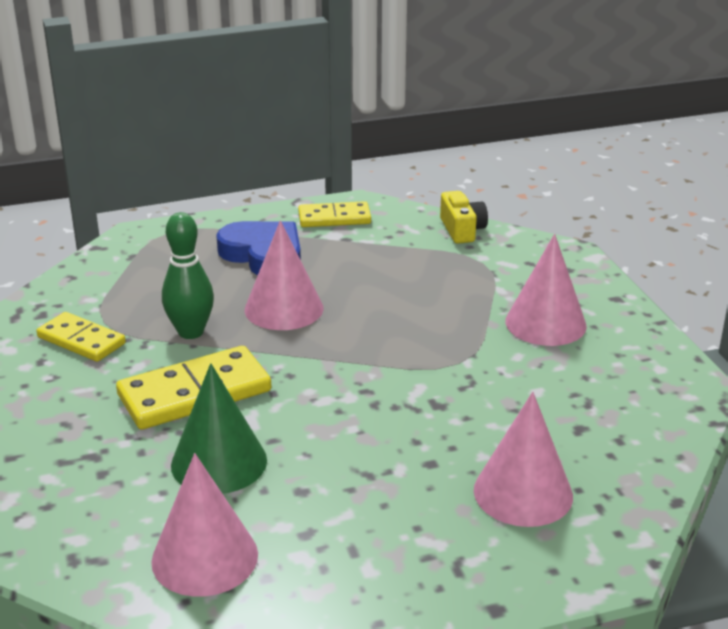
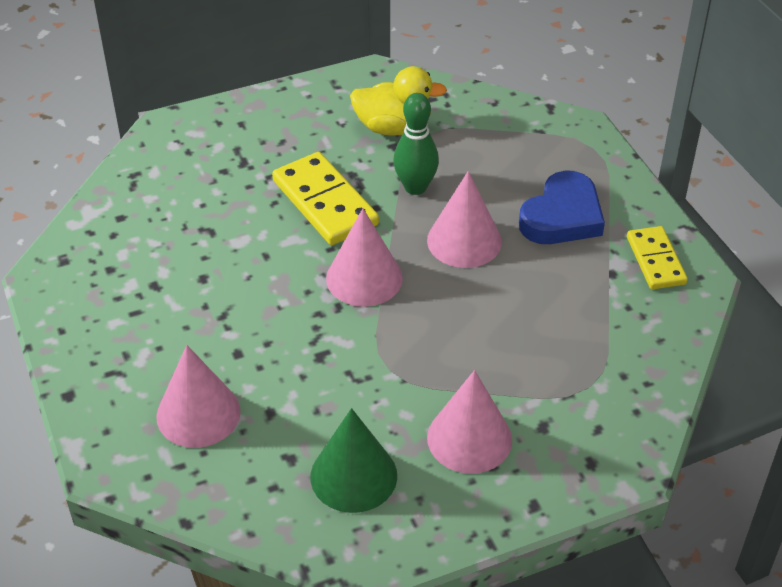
camera: 85 degrees right, 15 degrees up
yellow domino [37,312,126,362] -> yellow duck [350,66,447,136]
pink cone [151,453,258,597] -> pink cone moved to [326,208,403,307]
green cone [171,363,267,494] -> green cone moved to [310,408,397,513]
yellow camera [440,191,488,244] -> none

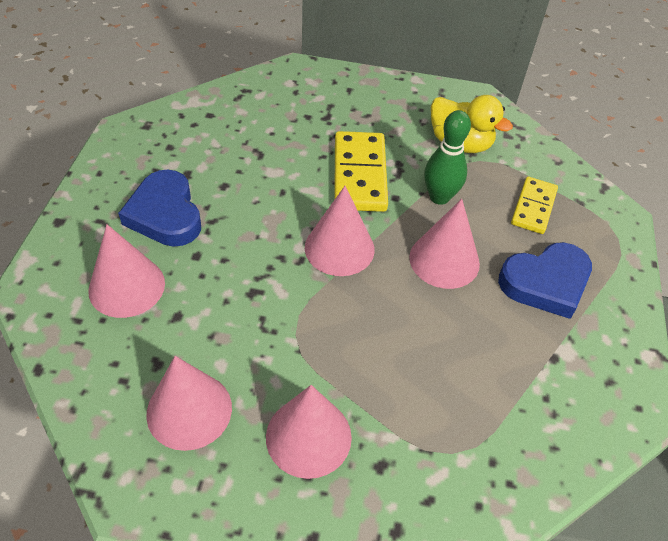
camera: 30 degrees right, 5 degrees up
green cone [310,408,397,513] -> pink cone [146,356,232,451]
yellow domino [627,226,688,290] -> yellow domino moved to [511,177,558,234]
none -> blue heart [118,170,201,247]

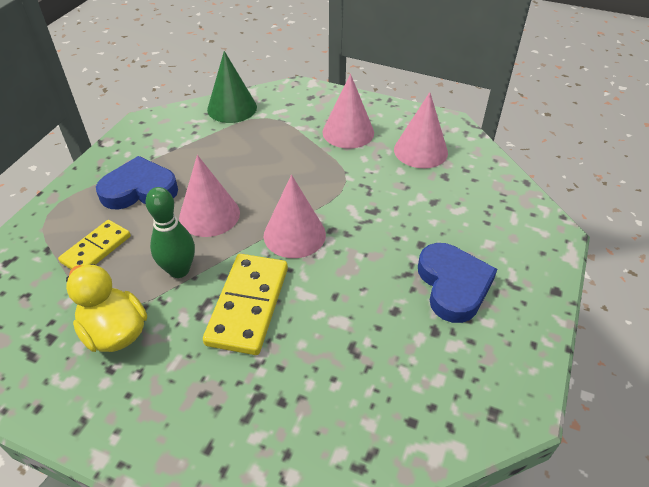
camera: 165 degrees left, 5 degrees down
pink cone [88,224,165,318] -> none
none -> green cone [207,51,257,123]

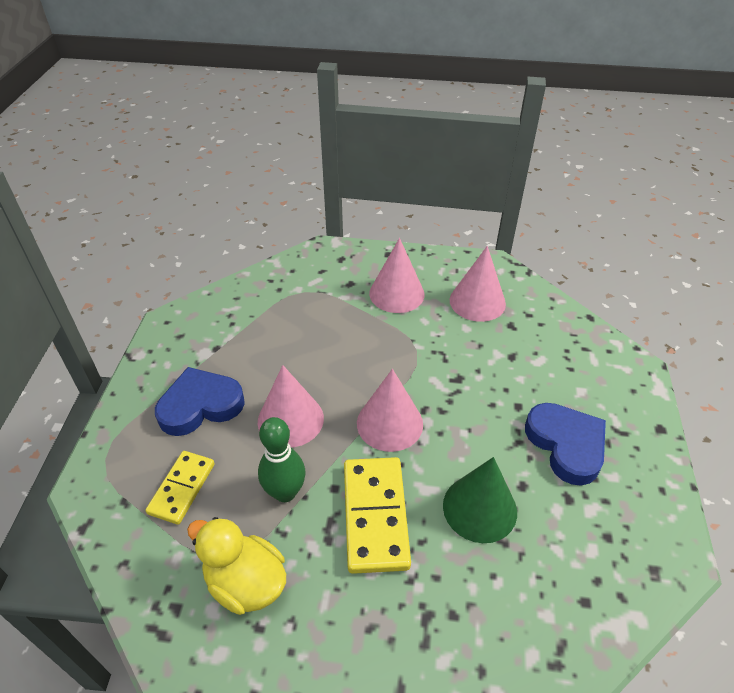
camera: 15 degrees left, 0 degrees up
green cone [207,51,257,123] -> green cone moved to [443,457,517,543]

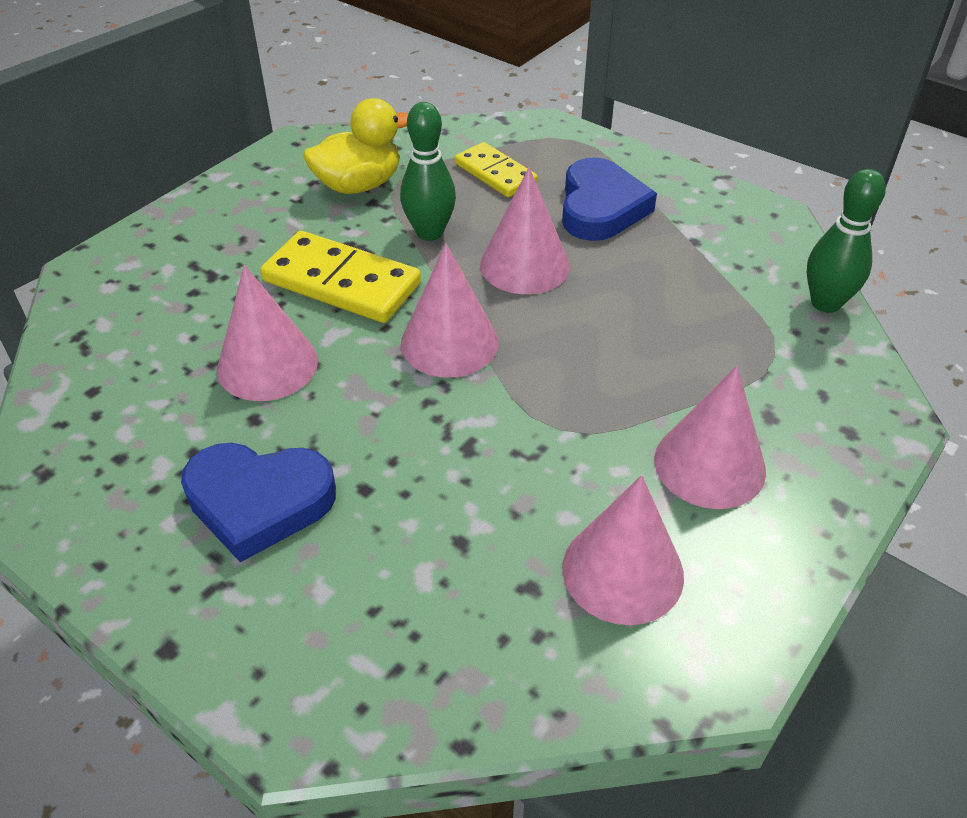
camera: 120 degrees right, 0 degrees up
green cone [443,457,517,543] -> pink cone [217,265,318,401]
none -> green bowling pin [807,169,886,313]

